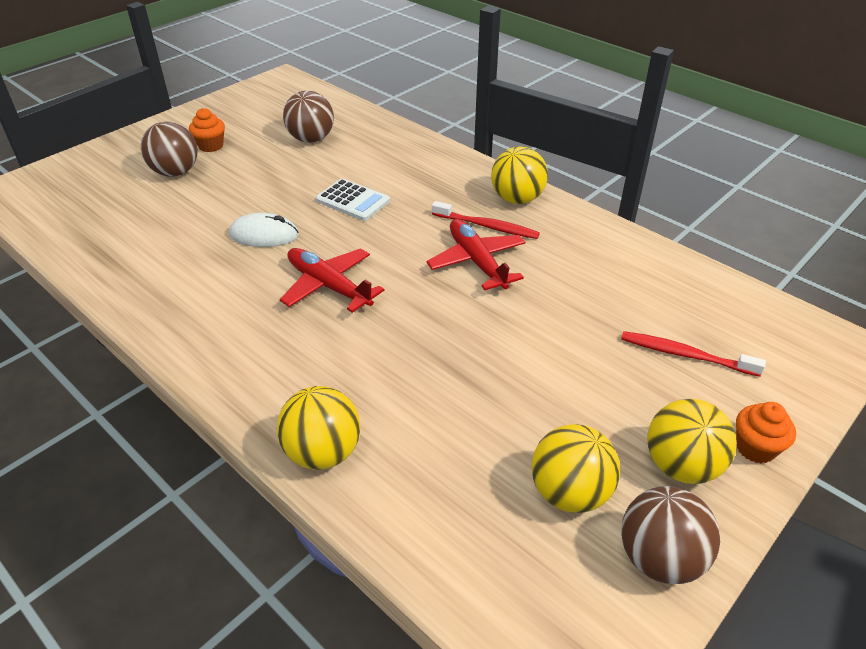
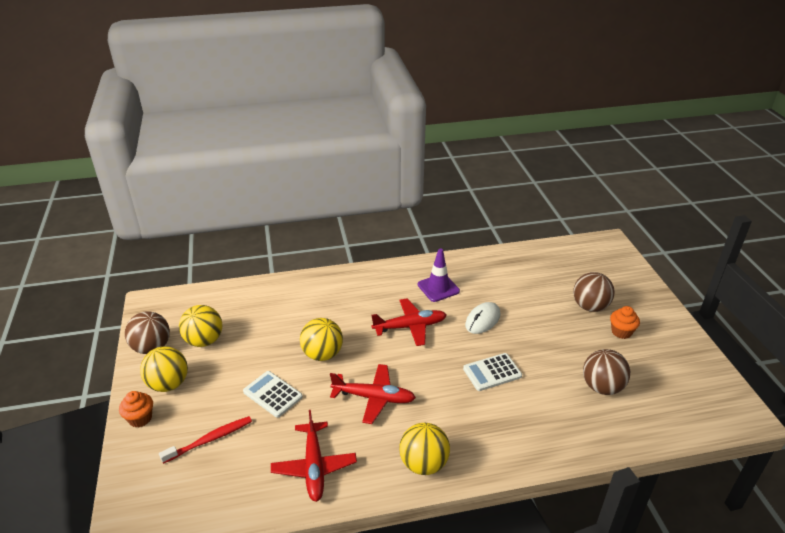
camera: 125 degrees right, 5 degrees down
yellow ball [277,386,361,470] -> yellow ball moved to [300,318,343,361]
red toothbrush [432,201,540,239] -> none
none -> white calculator [243,371,303,418]
none -> red plane [271,410,357,502]
none -> purple traffic cone [418,248,460,302]

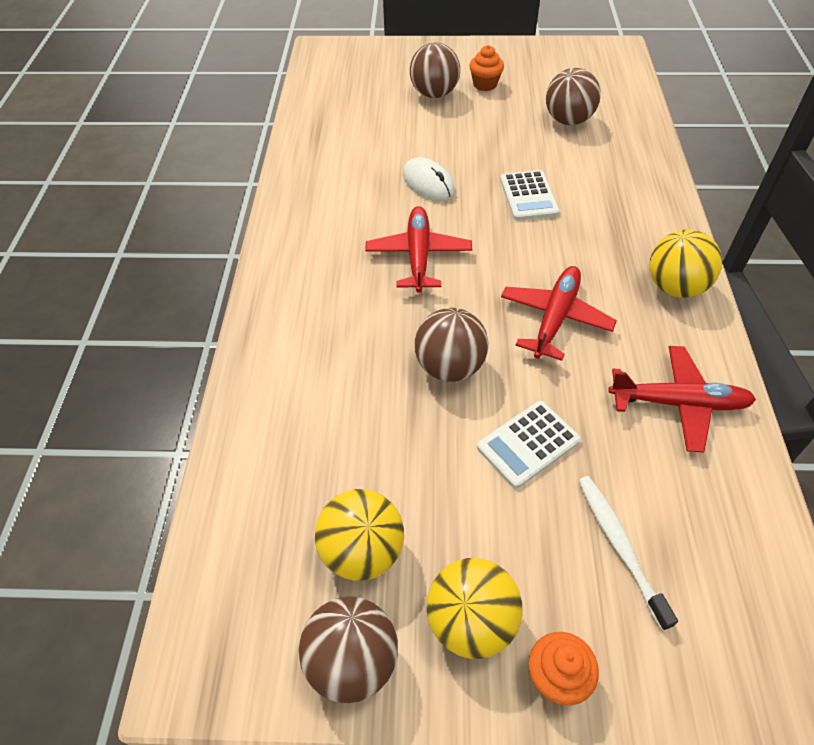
camera: 75 degrees left, 15 degrees up
red toothbrush [159,416,252,464] -> white toothbrush [578,476,678,631]
yellow ball [300,318,343,361] -> brown ball [415,308,488,382]
purple traffic cone [418,248,460,302] -> none

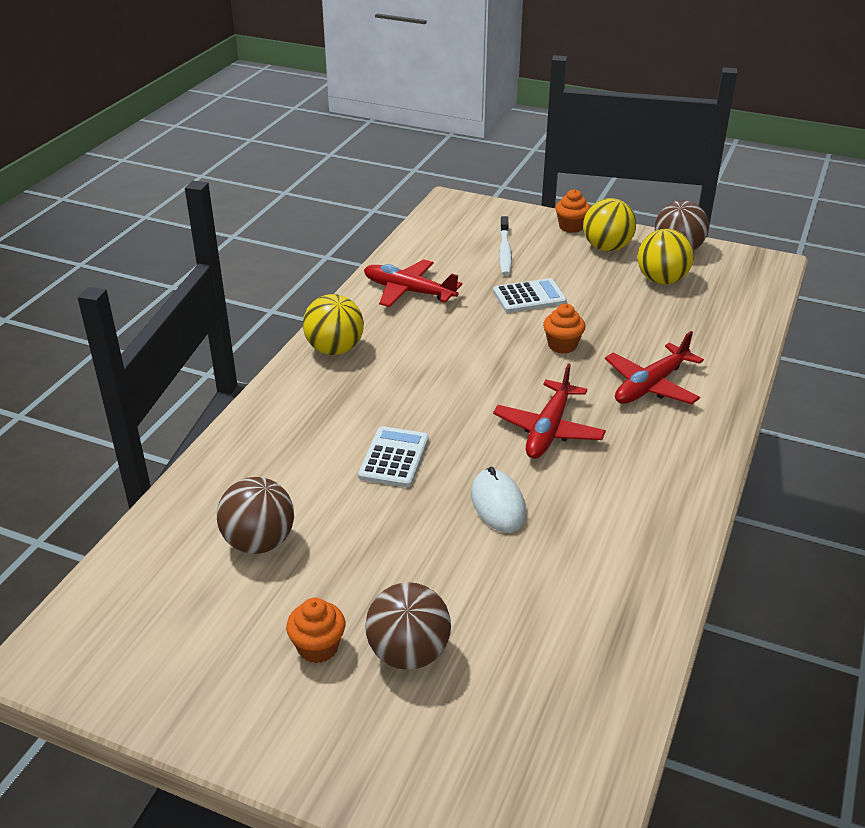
camera: 160 degrees left, 15 degrees down
brown ball [415,308,488,382] -> orange cupcake [543,304,585,354]
red plane [501,266,617,361] -> red plane moved to [605,331,704,404]

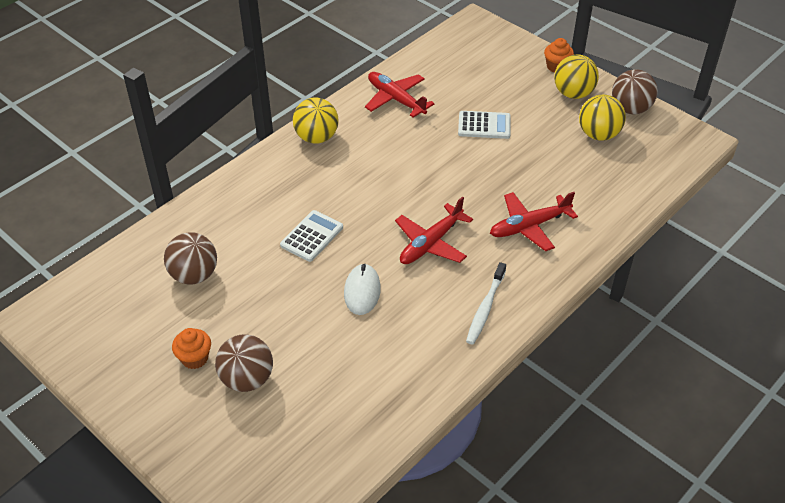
camera: 20 degrees right, 10 degrees up
white toothbrush [499,216,512,276] -> white toothbrush moved to [466,262,506,345]
orange cupcake [543,304,585,354] -> none

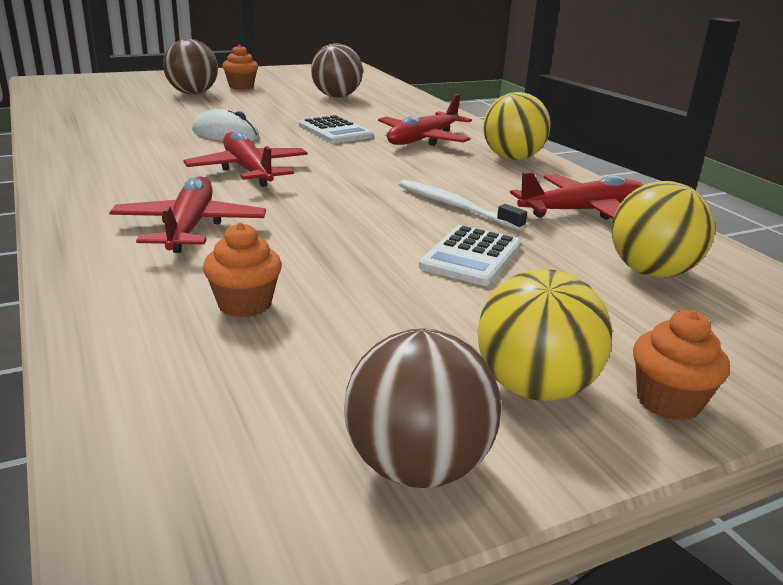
camera: 110 degrees right, 20 degrees down
white toothbrush [466,262,506,345] -> white toothbrush moved to [399,180,527,231]
yellow ball [579,95,626,141] -> yellow ball moved to [612,181,715,278]
none -> orange cupcake [203,222,282,318]
none -> red plane [378,94,472,146]

